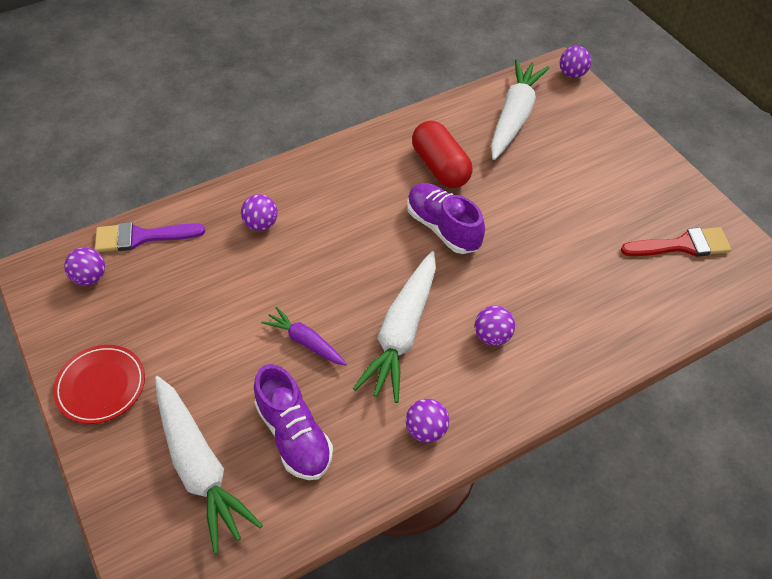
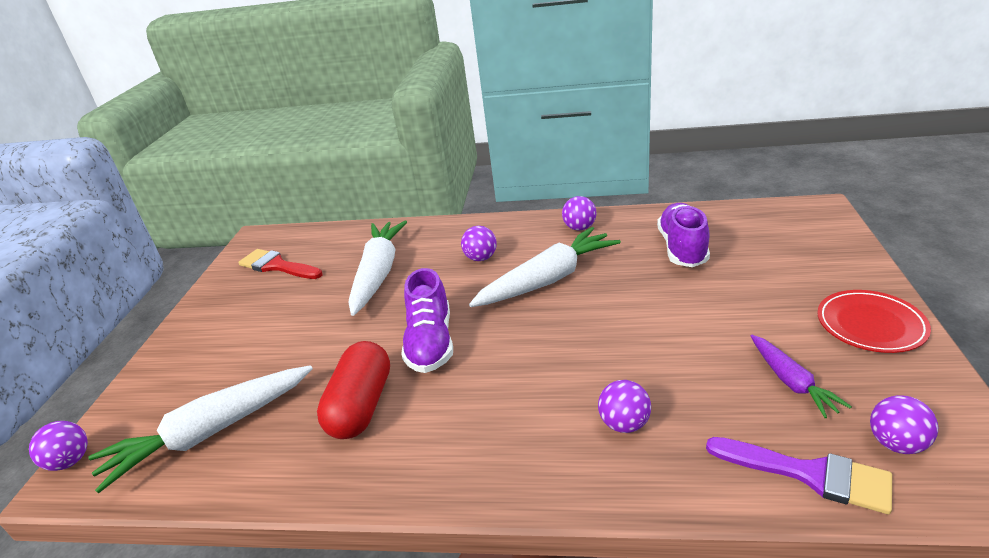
camera: 140 degrees left, 20 degrees down
white carrot [155,376,263,554] -> white carrot moved to [349,221,407,316]
purple carrot [261,307,347,365] -> purple carrot moved to [751,335,852,418]

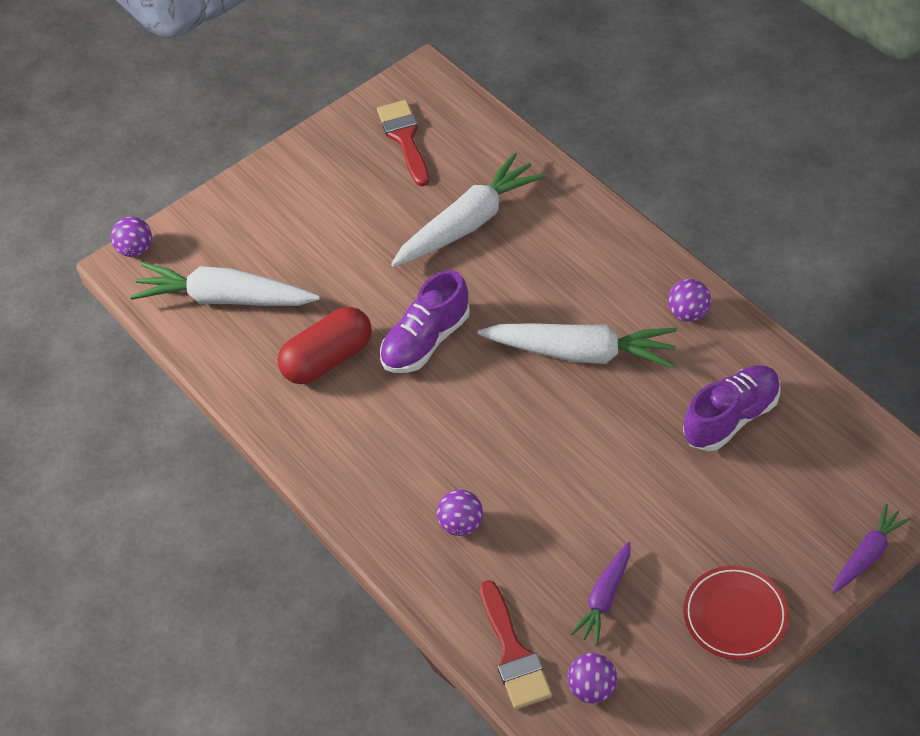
camera: 45 degrees right, 20 degrees up
purple ball [461,226,497,261] -> none
purple brush [706,437,892,514] -> red brush [480,580,552,710]
none -> purple carrot [832,504,911,593]

